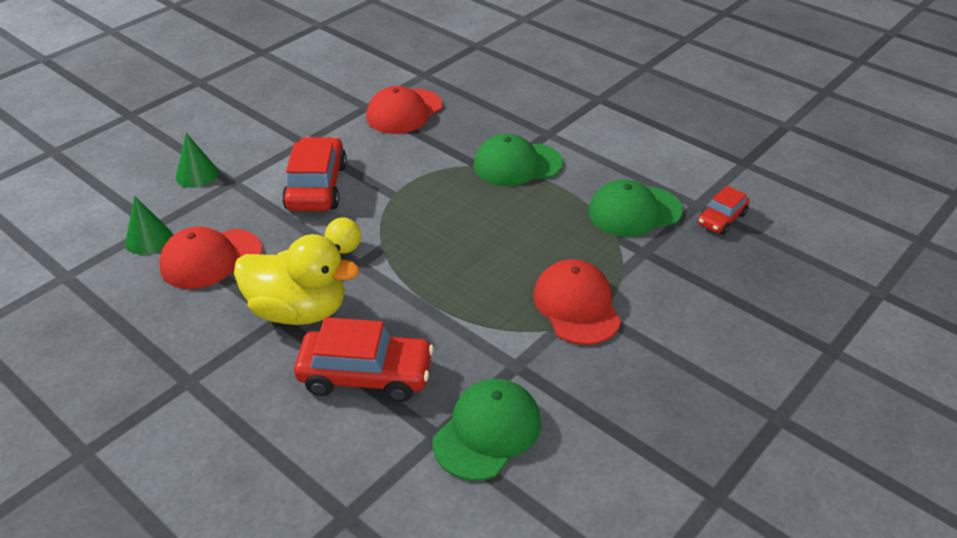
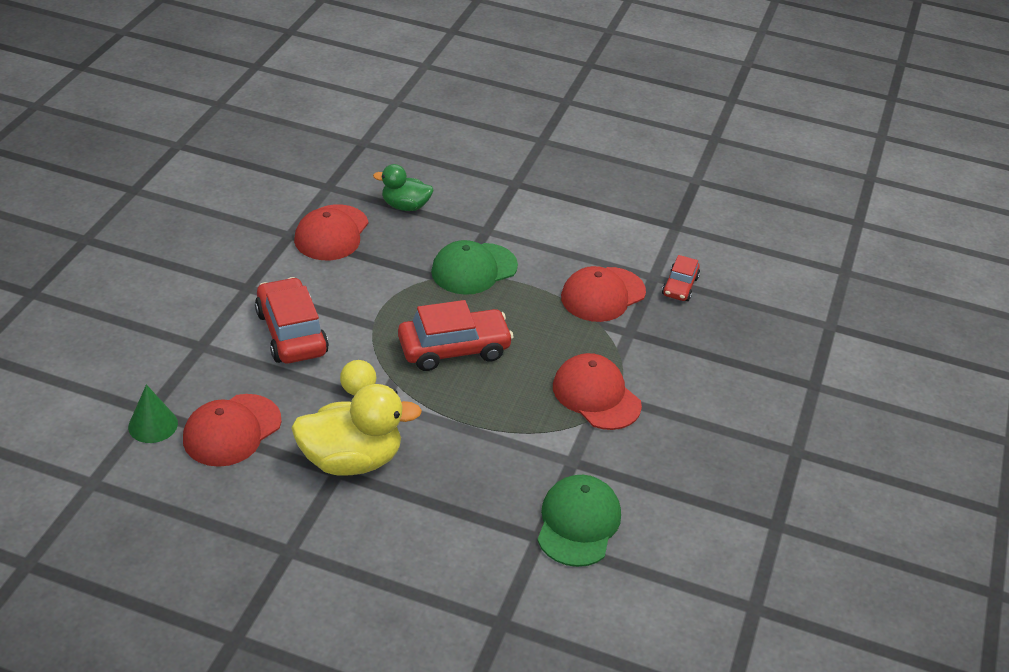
camera: 25 degrees left, 0 degrees up
green cone [176,133,219,188] -> none
red car [294,317,434,402] -> red car moved to [398,300,514,371]
green cap [588,179,683,237] -> red cap [561,266,646,322]
none -> green duck [373,164,433,211]

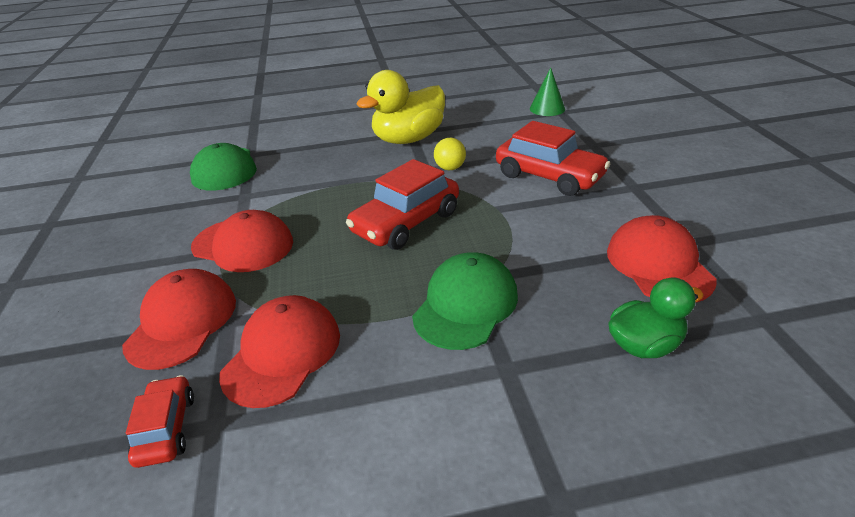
camera: 155 degrees right, 5 degrees down
red cap [183,394,281,467] -> red cap moved to [122,269,236,370]

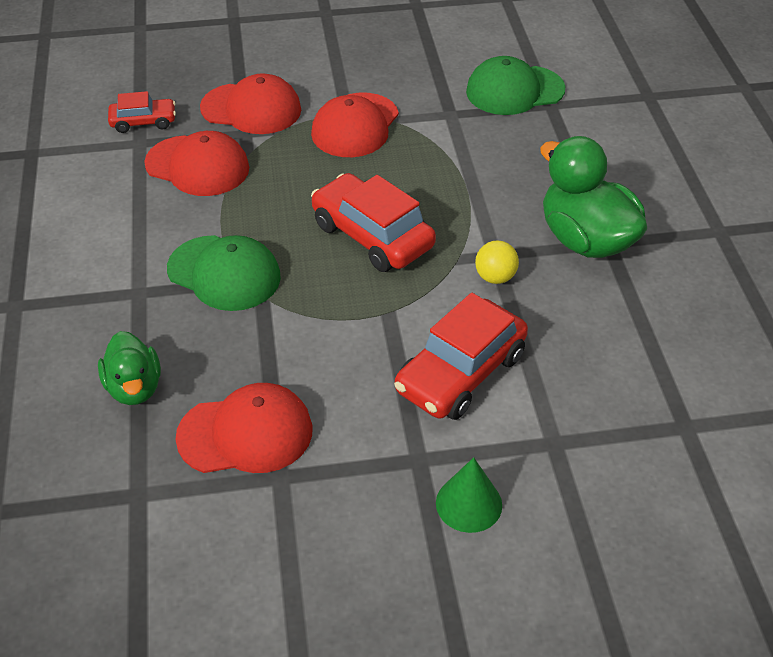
camera: 90 degrees right, 10 degrees up
yellow duck [356,70,445,144] -> green duck [540,136,647,258]
green cone [530,67,565,116] -> green cone moved to [436,457,502,533]

